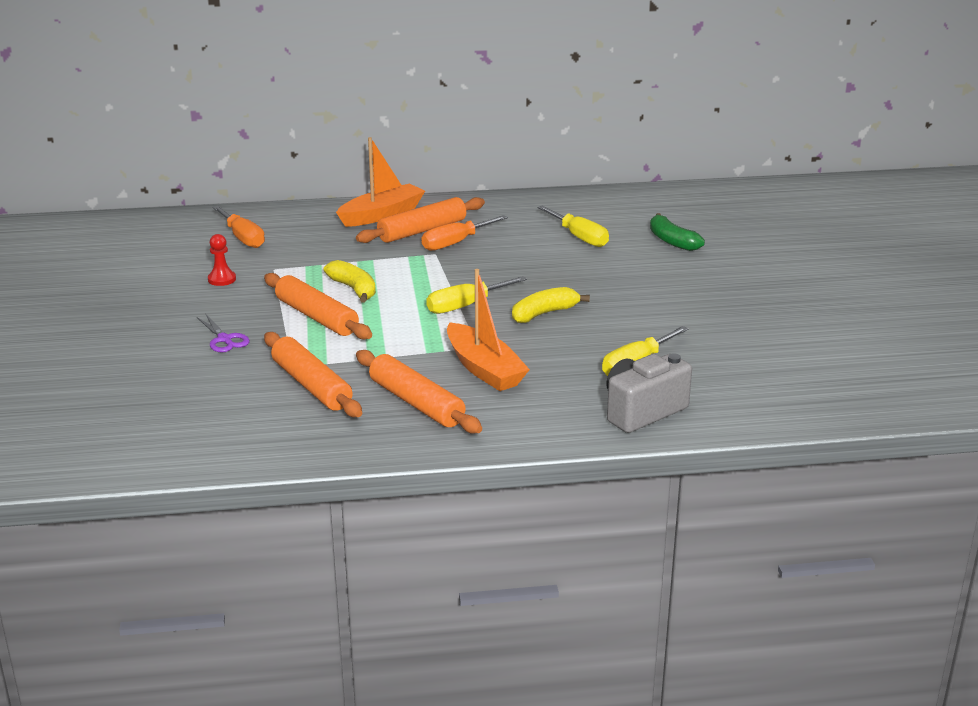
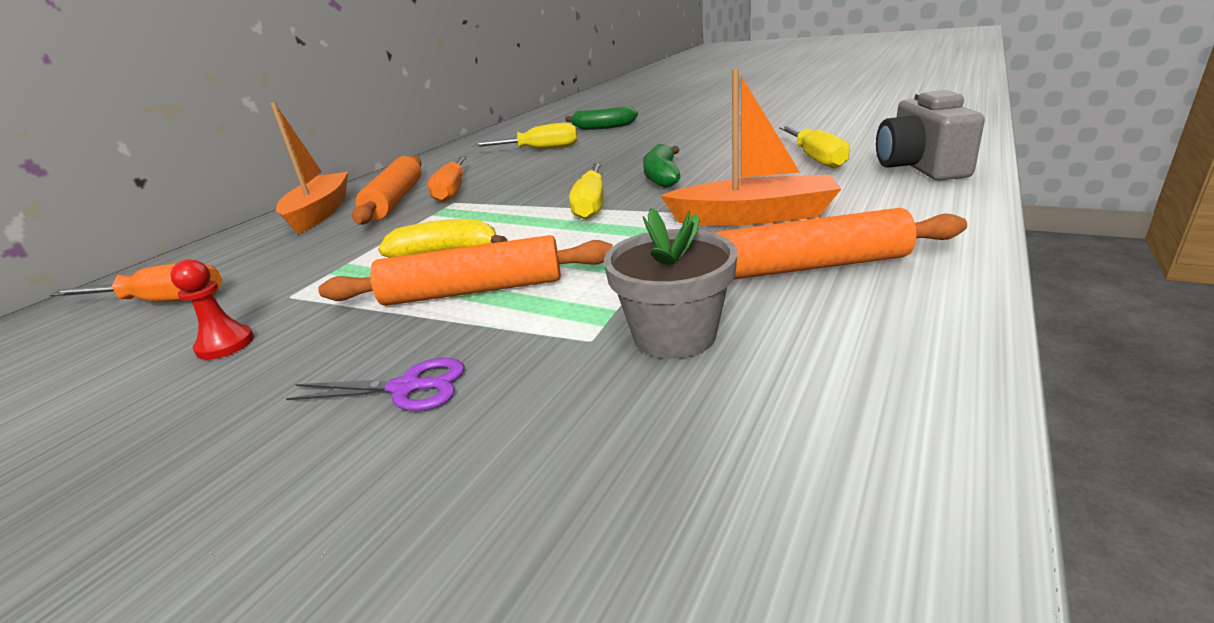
camera: 50 degrees left, 0 degrees up
orange rolling pin [264,332,362,417] -> grey flower pot [604,208,737,359]
yellow banana [512,287,590,323] -> green banana [643,144,680,188]

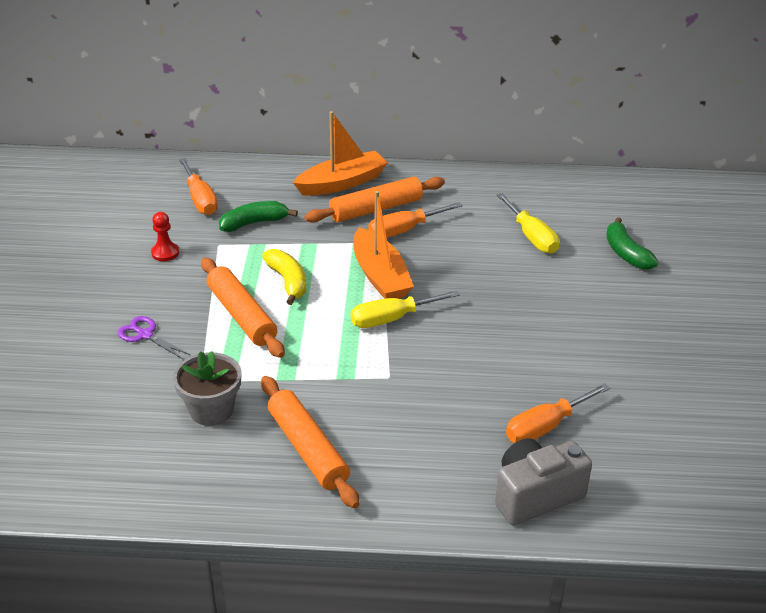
camera: 60 degrees right, 10 degrees up
purple scissors [286,358,465,411] -> purple scissors turned 150 degrees clockwise [118,316,190,359]
green banana [643,144,680,188] -> green banana moved to [219,201,298,232]
orange boat [660,68,841,226] -> orange boat moved to [354,191,414,299]
yellow screwdriver [779,126,850,169] -> orange screwdriver [506,383,610,443]

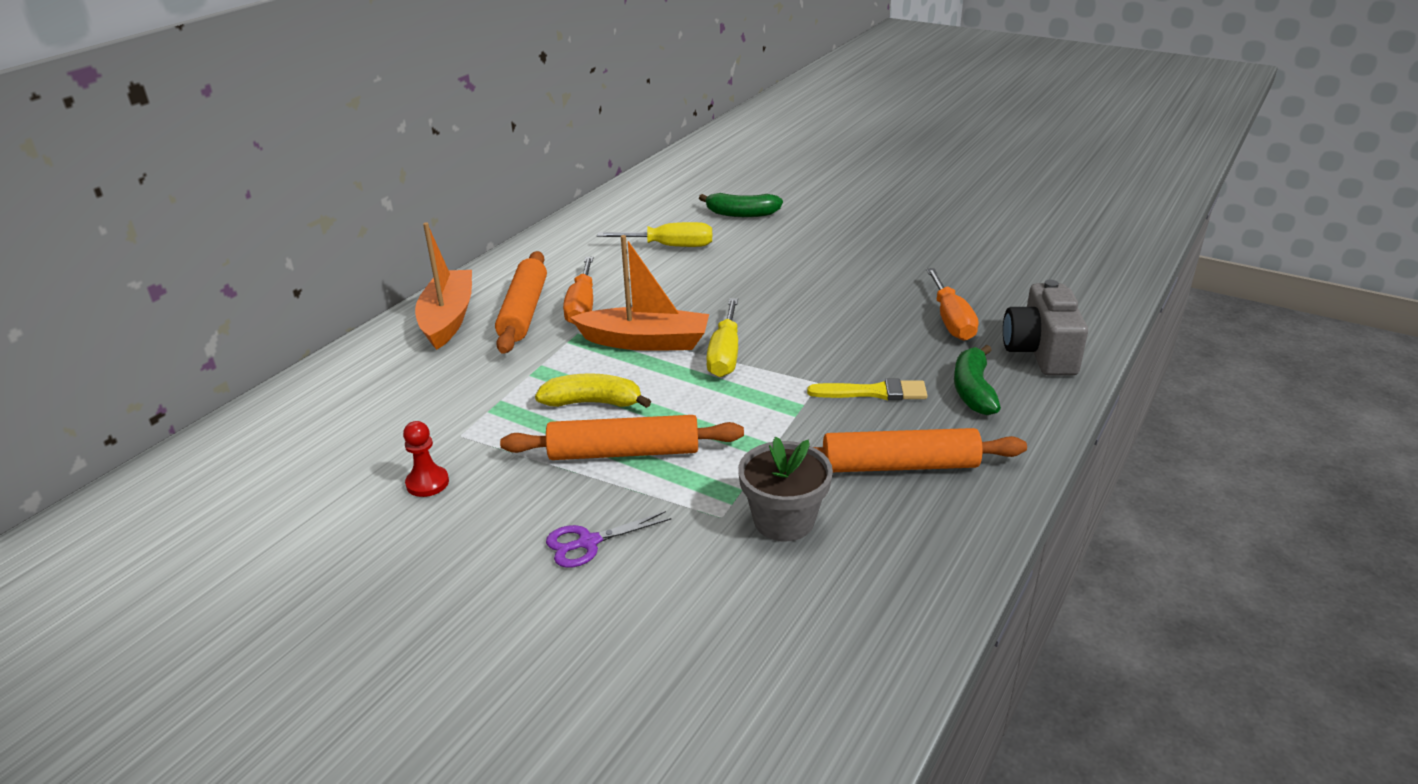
camera: 60 degrees left, 5 degrees down
orange screwdriver [179,158,218,215] -> none
green banana [219,201,298,232] -> green banana moved to [954,345,1001,415]
none -> yellow brush [807,379,928,400]

